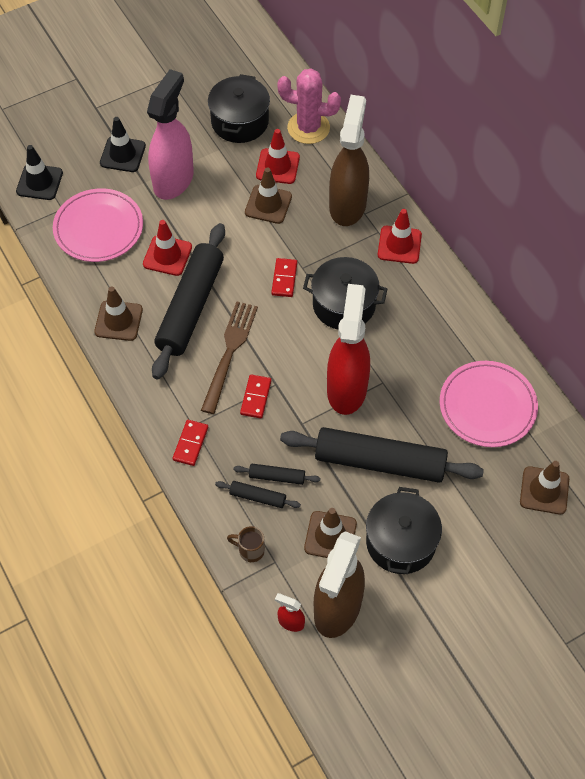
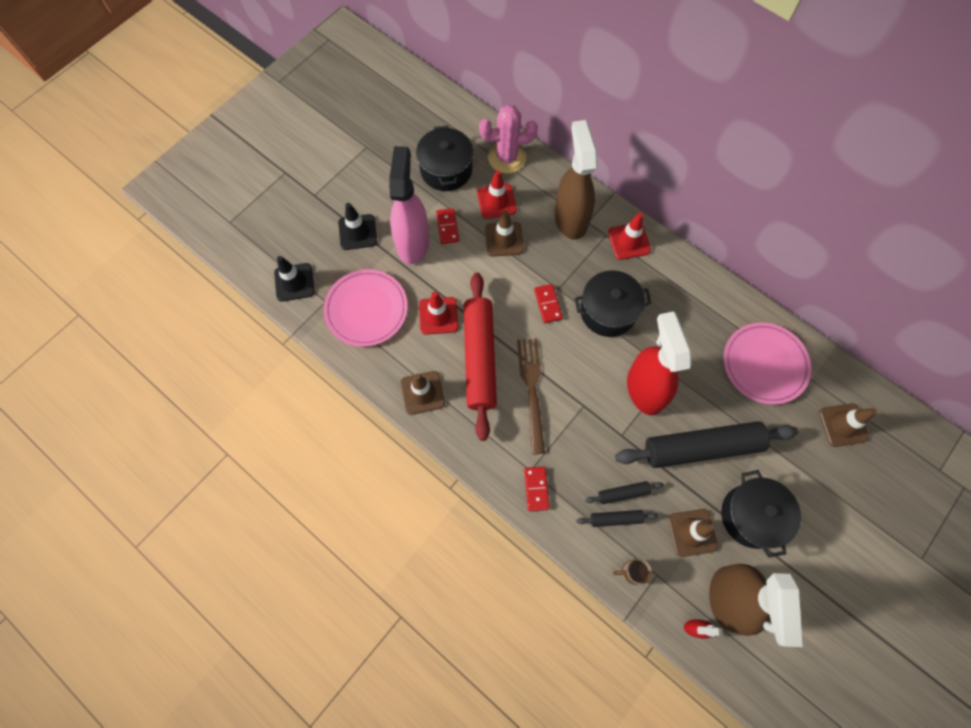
camera: 20 degrees left, 10 degrees up
black rolling pin [152,223,225,380] -> red rolling pin [464,273,497,441]
red domino [240,374,271,419] -> red domino moved to [436,208,459,244]

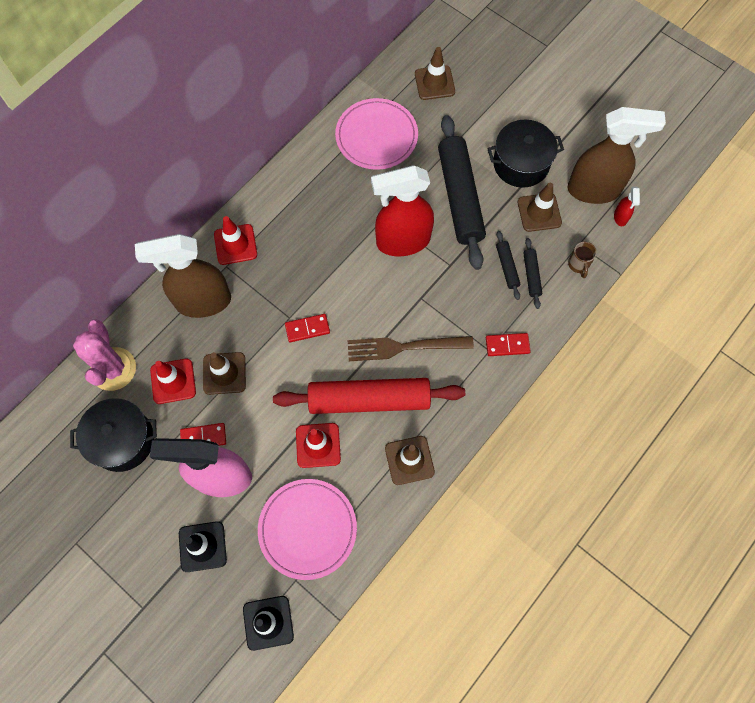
camera: 90 degrees left, 0 degrees up
black pot [574,270,652,337] -> none

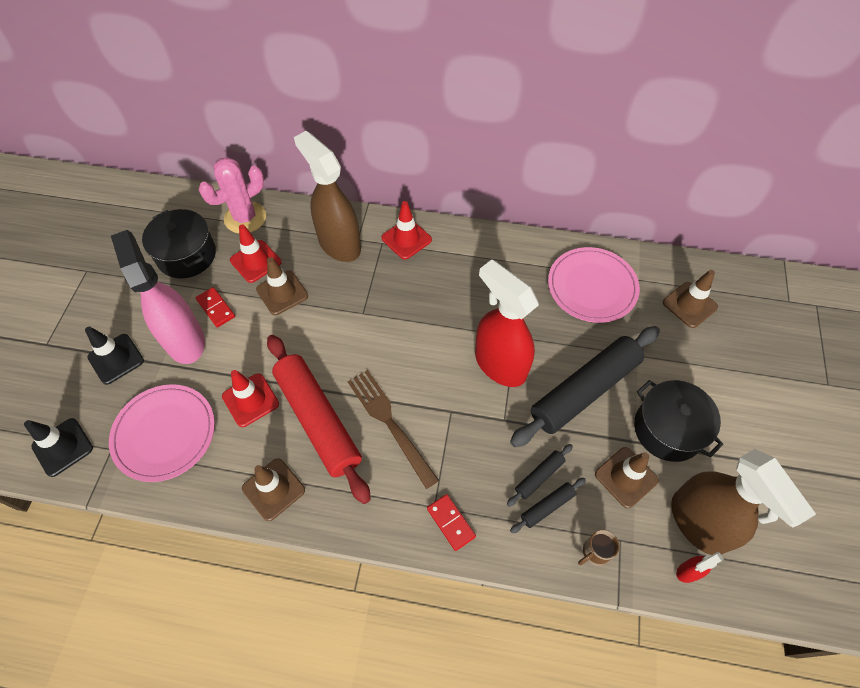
camera: 60 degrees right, 10 degrees down
red domino [285,314,330,342] -> none

